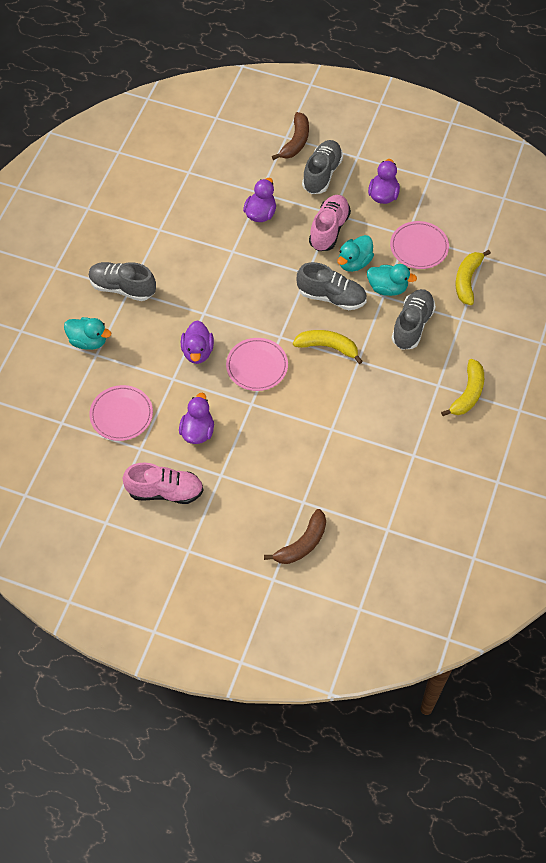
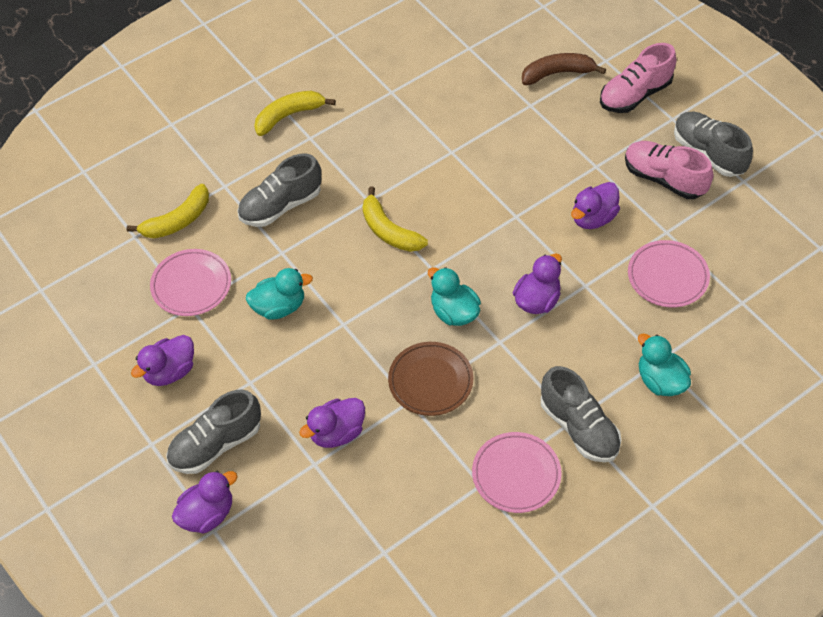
camera: 145 degrees left, 5 degrees down
pink plate [226,338,288,391] -> pink plate moved to [472,432,562,513]
brown banana [272,112,309,160] -> purple duck [172,471,238,533]
grey shoe [297,262,367,310] -> grey shoe moved to [674,112,753,177]
pink shoe [309,195,351,251] -> pink shoe moved to [600,43,676,113]
turquoise duck [367,264,417,296] -> turquoise duck moved to [428,267,481,326]
none -> brown plate [388,342,473,416]

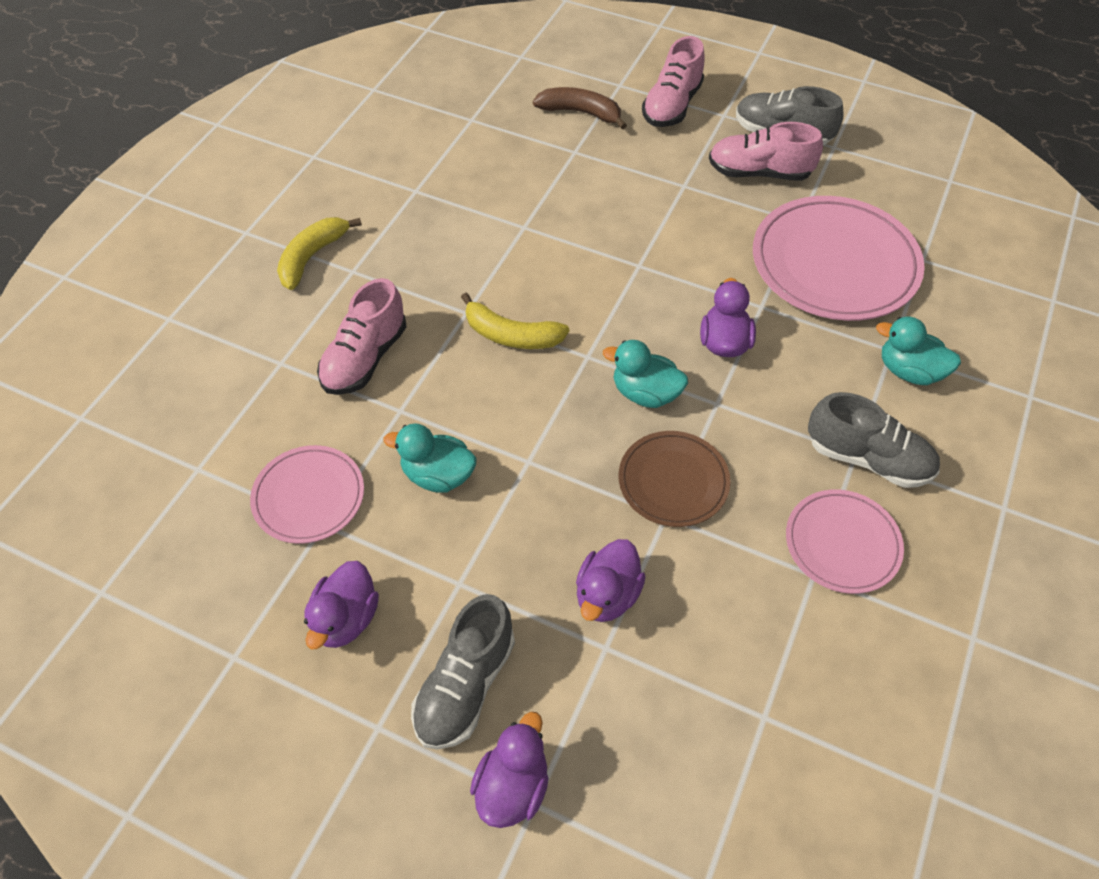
camera: 30 degrees left, 0 degrees up
yellow banana [126,184,209,238] -> none
grey shoe [237,153,321,227] -> pink shoe [317,278,407,395]
turquoise duck [246,268,313,319] -> turquoise duck turned 120 degrees counterclockwise [384,423,477,493]
brown banana [522,53,606,85] -> brown banana turned 60 degrees clockwise [533,87,627,129]
purple duck [571,182,620,229] -> none
pink plate [628,240,710,307] -> pink plate [753,196,925,321], size x1.76

